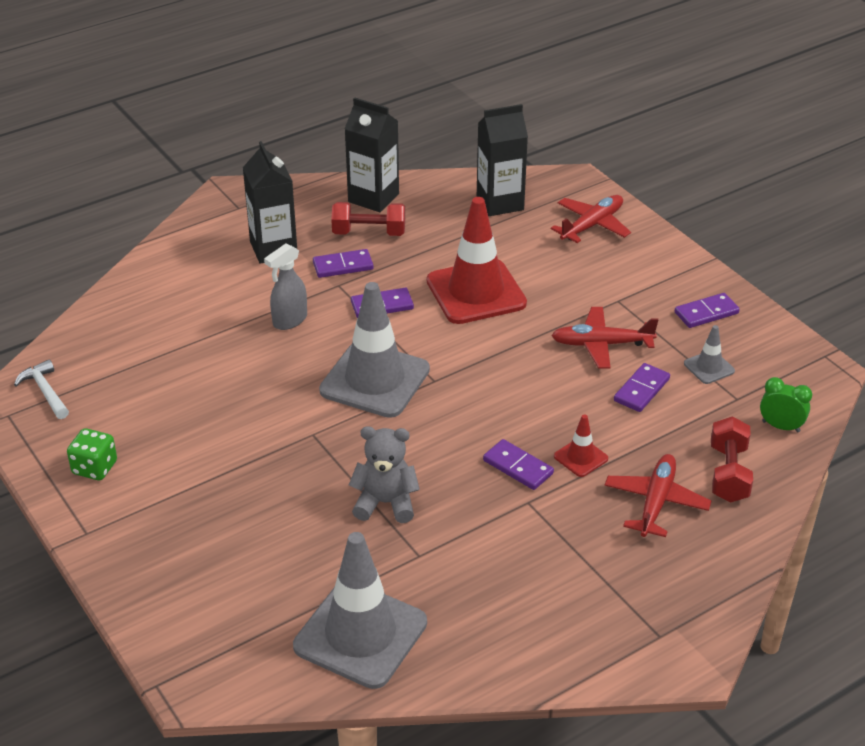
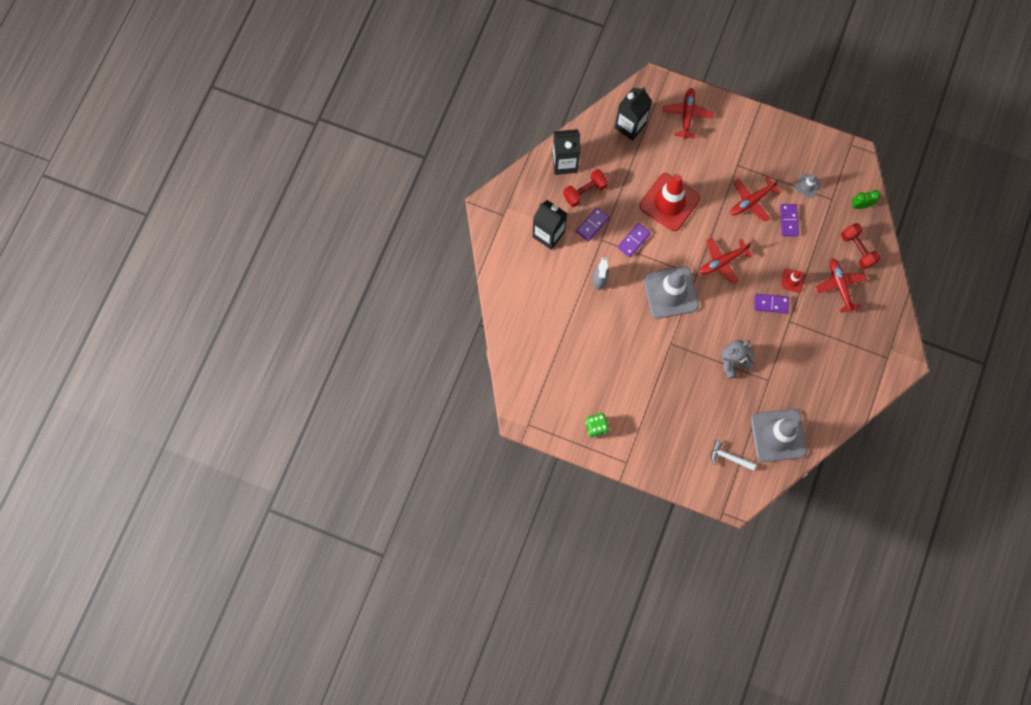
camera: 35 degrees left, 35 degrees up
white hammer [14,359,69,419] -> white hammer moved to [711,440,756,471]
purple domino [675,293,740,328] -> none
none -> red plane [699,238,753,285]

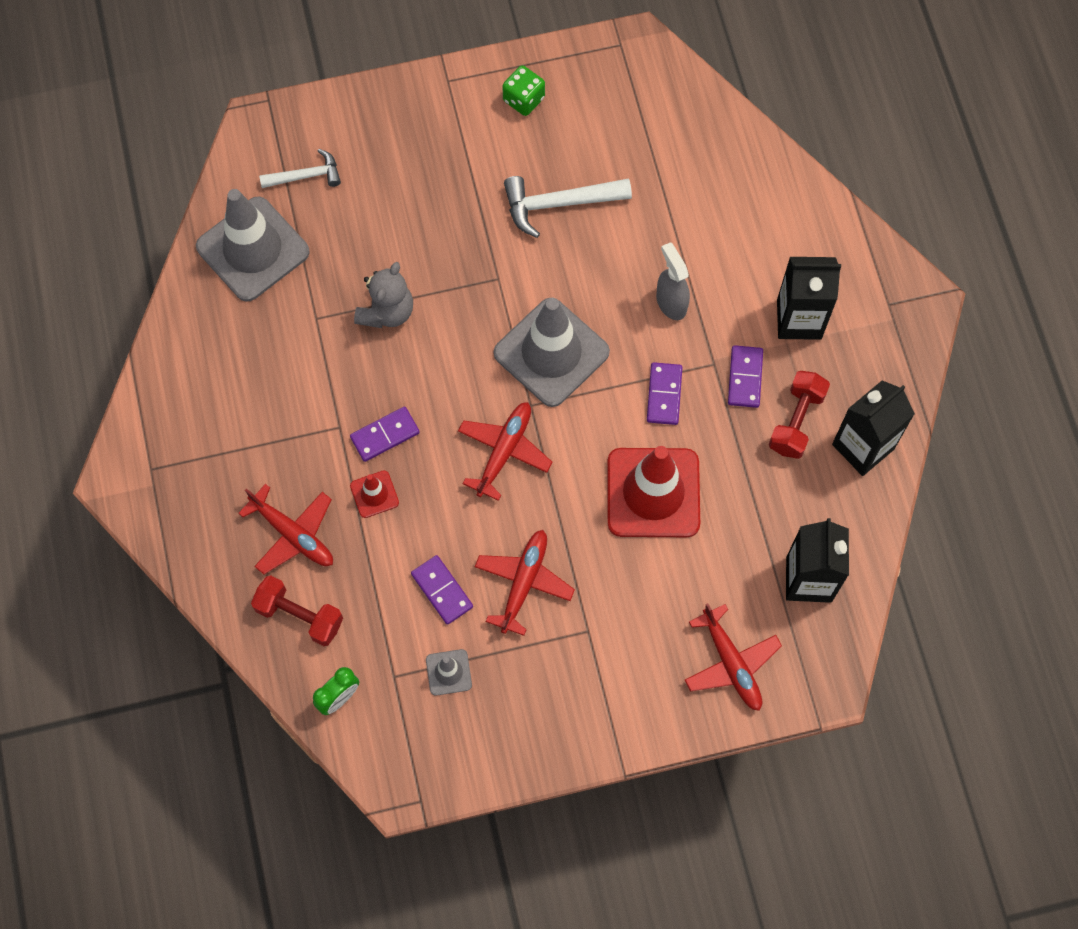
camera: 145 degrees right, 5 degrees down
none -> white hammer [504,176,632,238]

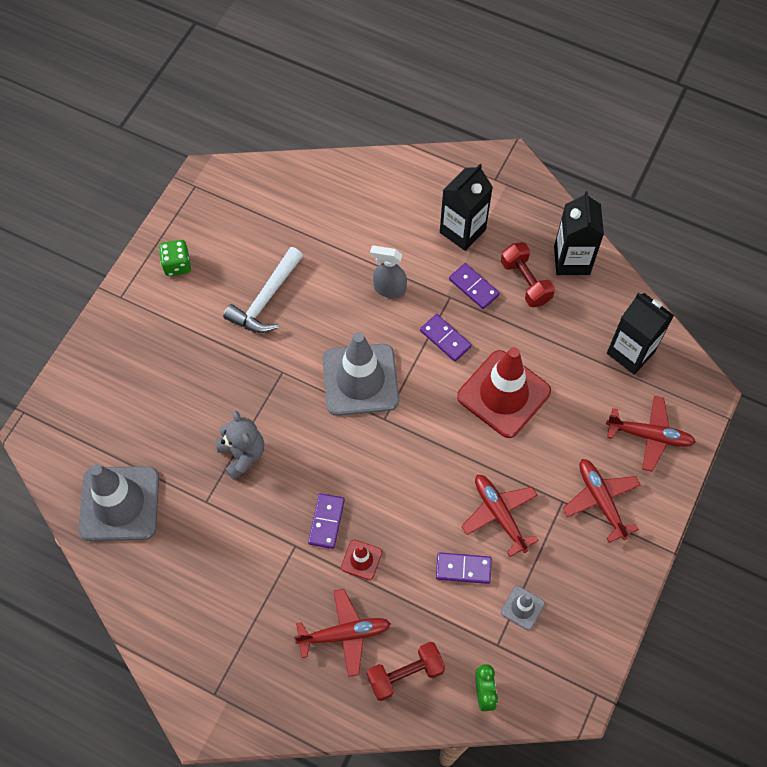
camera: 50 degrees left, 5 degrees down
white hammer [259,149,341,188] -> none
red plane [458,402,553,501] -> red plane moved to [563,459,641,543]

